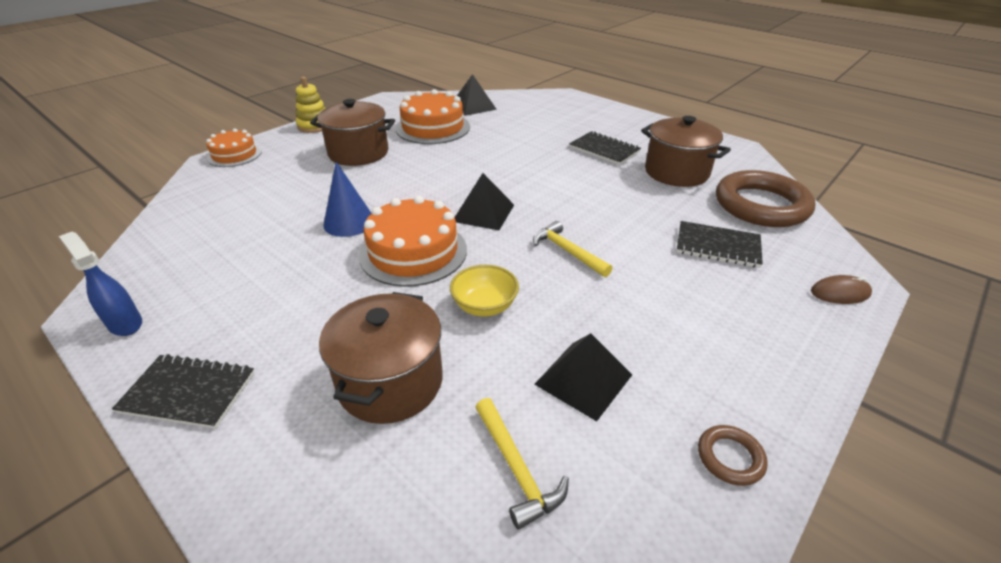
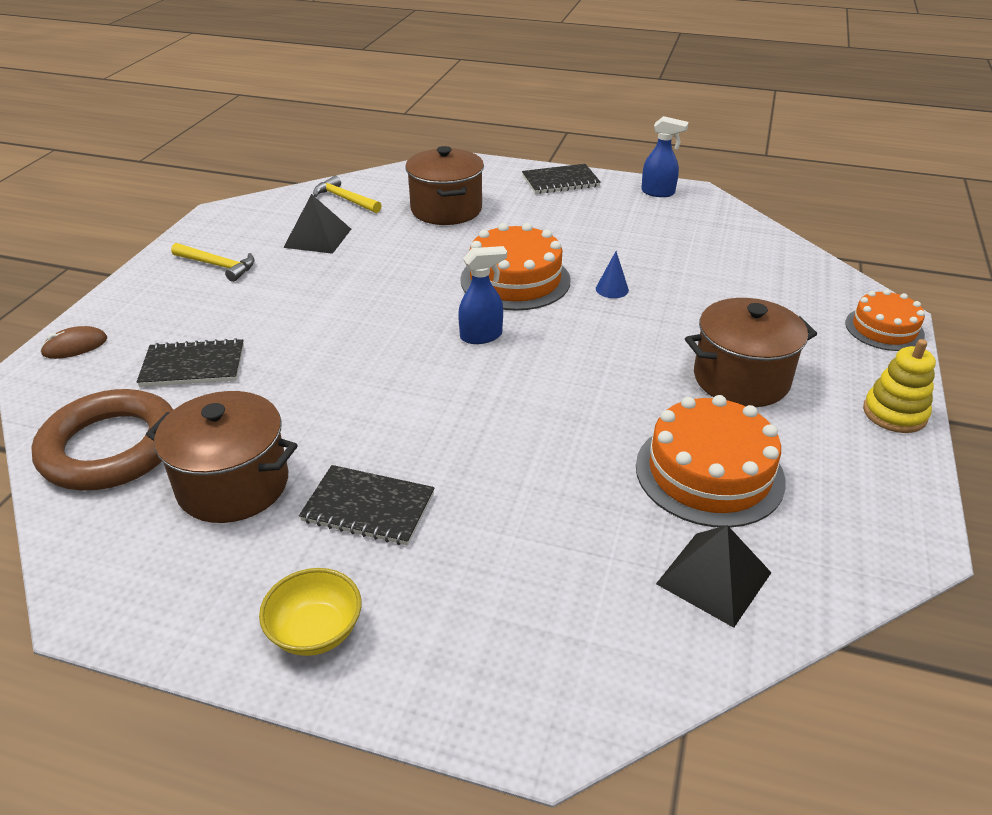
camera: 155 degrees right, 0 degrees up
blue cone [323,162,371,237] -> blue cone [596,251,629,298], size x0.58
yellow bowl [450,265,519,317] -> yellow bowl moved to [259,568,362,656]
black pyramid [455,173,514,230] -> blue spray bottle [458,246,507,344]
yellow hammer [533,221,613,277] -> yellow hammer moved to [171,243,255,282]
brown ring [698,425,768,486] -> none

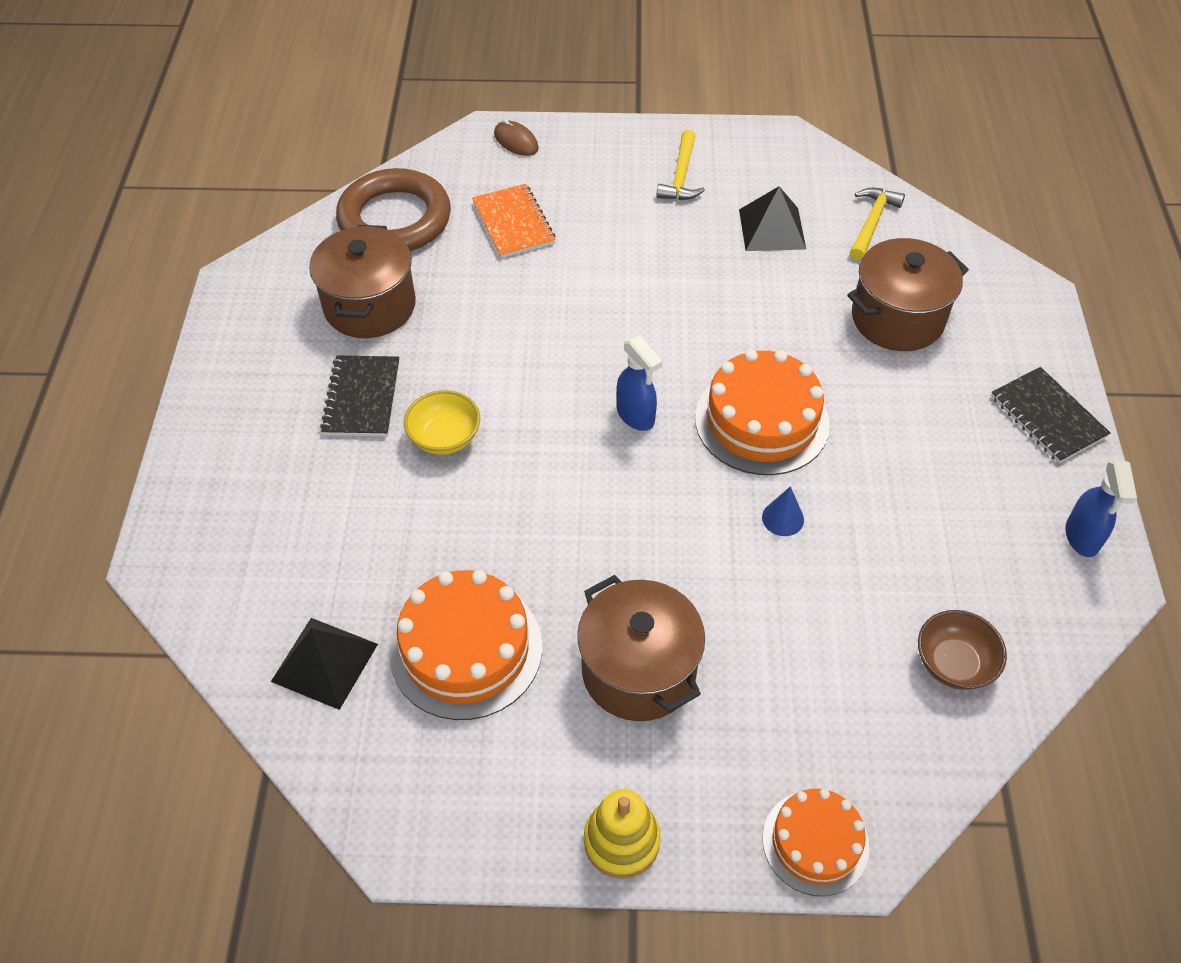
camera: 75 degrees right, 15 degrees up
black notebook [137,338,244,387] -> orange notebook [472,184,556,258]
yellow bowl [259,568,362,656] -> yellow bowl moved to [404,390,480,455]
none -> brown bowl [918,610,1007,690]

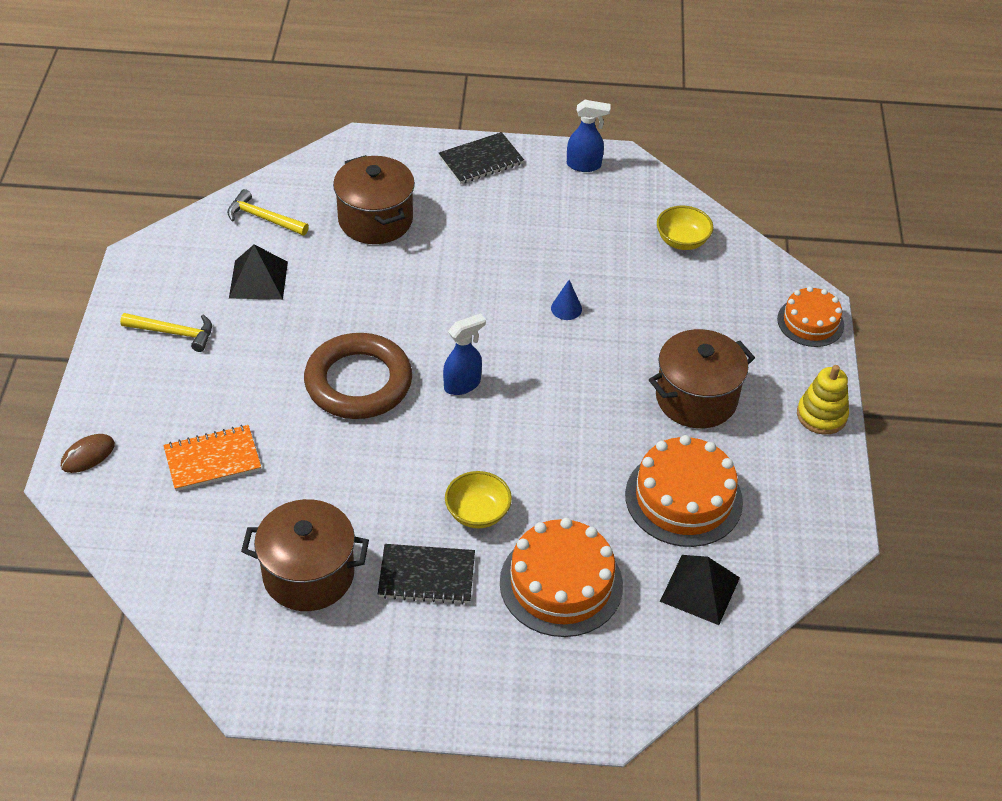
camera: 90 degrees left, 5 degrees down
brown ring [336,168,451,251] -> brown ring moved to [304,333,412,419]
orange cake [695,349,830,475] -> orange cake moved to [500,518,623,637]
brown bowl [918,610,1007,690] -> yellow bowl [657,206,713,250]

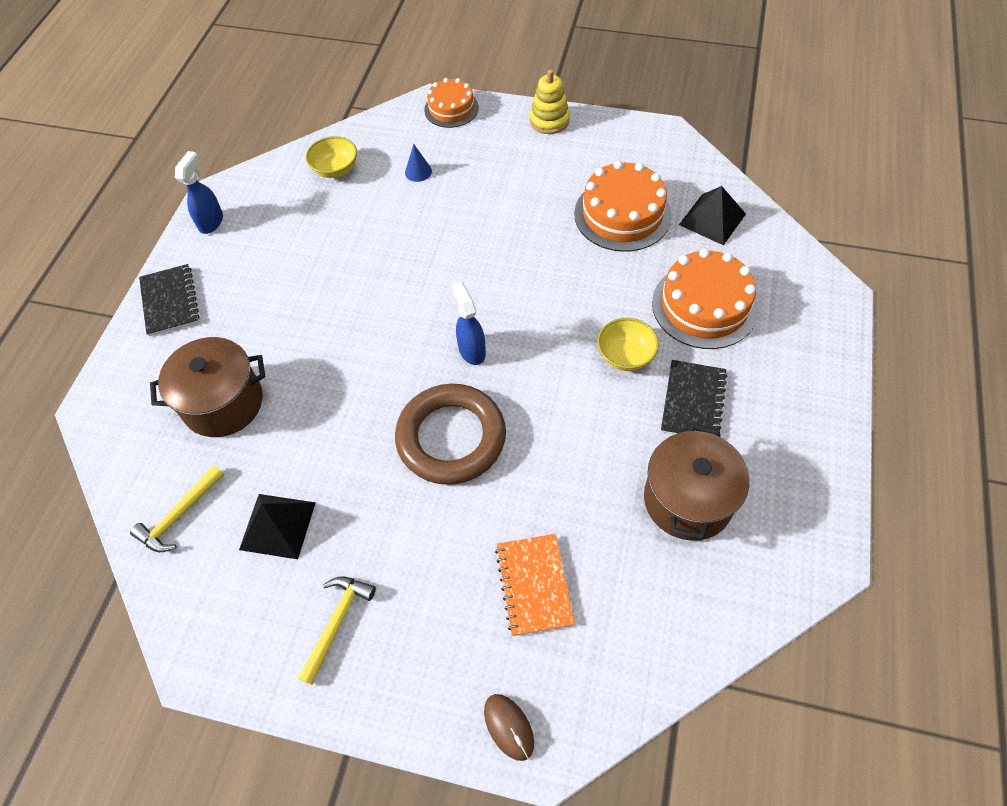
camera: 75 degrees left, 10 degrees up
blue cone [551,280,582,320] -> blue cone moved to [405,144,432,182]
brown pot [649,329,755,428] -> none

